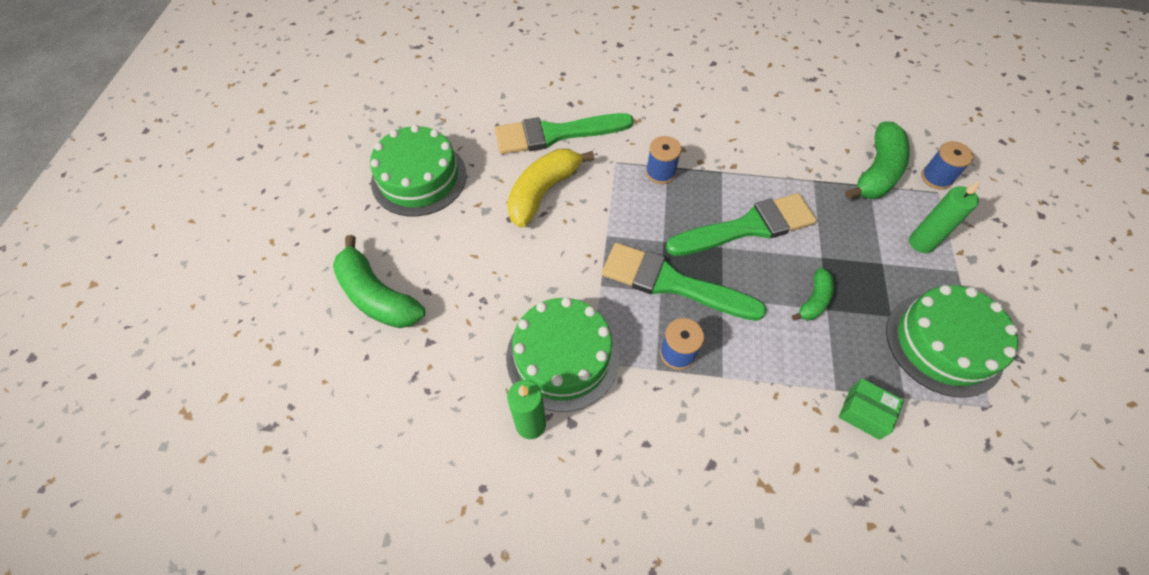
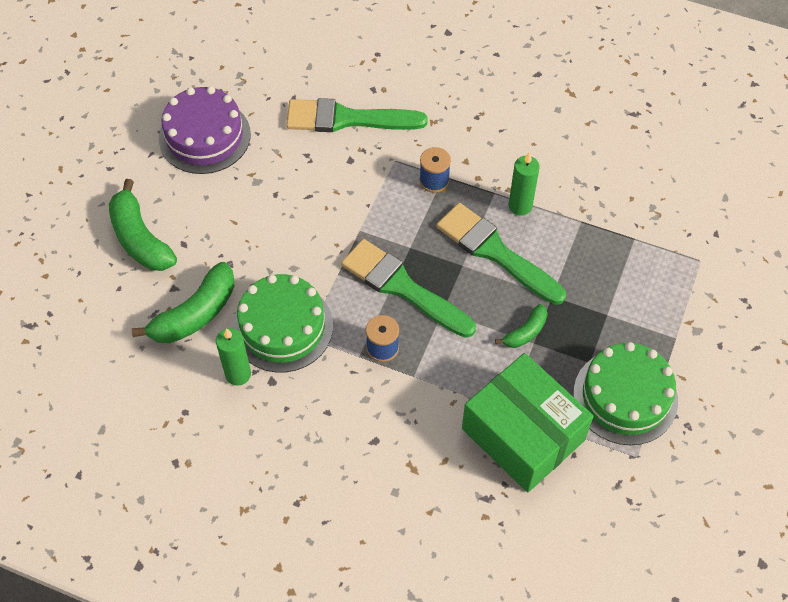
camera: 15 degrees right, 0 degrees up
green cake [370,125,467,216] -> purple cake [159,86,251,174]
yellow banana [507,149,594,227] -> none
green brush [666,193,817,256] -> green brush turned 135 degrees counterclockwise [436,203,566,305]
green box [839,379,904,440] -> green box [462,353,594,492], size x2.49
green banana [845,121,910,199] -> green banana moved to [132,262,234,343]
green candle [909,181,980,253] -> green candle moved to [509,152,540,216]
blue spool [921,141,974,190] -> none

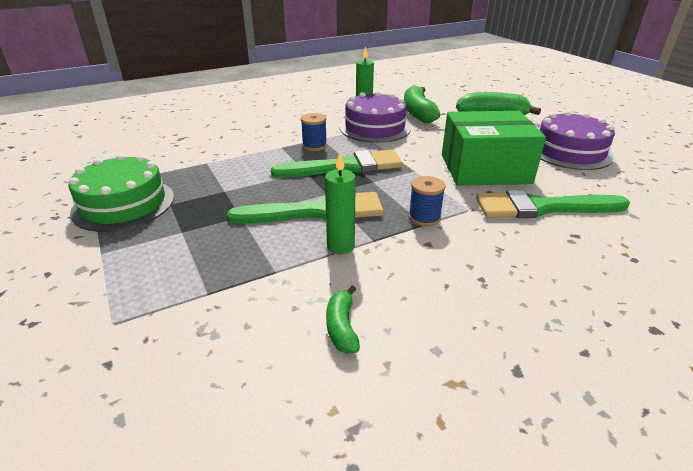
camera: 130 degrees right, 25 degrees down
green cake [232,274,333,373] -> purple cake [340,91,411,143]
green brush [286,98,428,132] -> green brush turned 135 degrees counterclockwise [476,190,630,218]
green box [462,353,594,492] -> green box moved to [442,111,546,186]
green banana [495,304,547,348] -> green banana moved to [326,285,360,353]

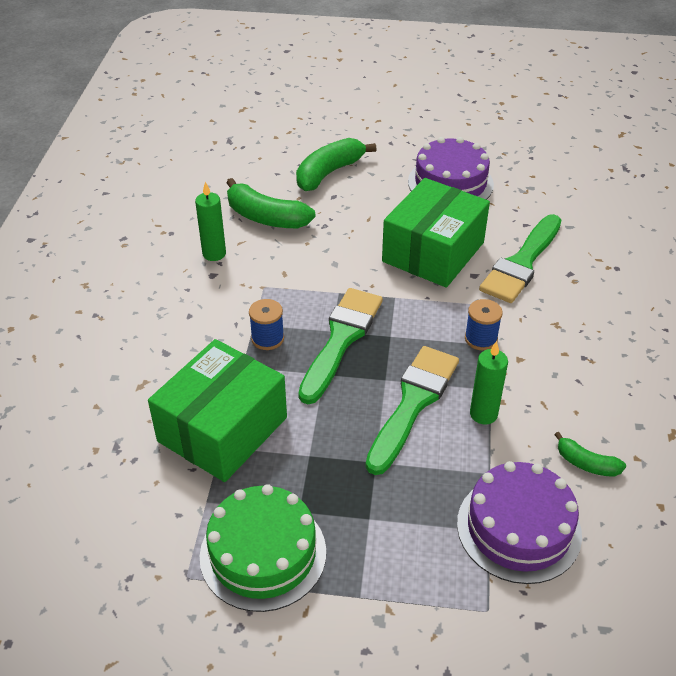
camera: 55 degrees left, 10 degrees up
purple cake [340,91,411,143] -> purple cake moved to [457,461,582,584]
none -> green box [148,339,287,482]

